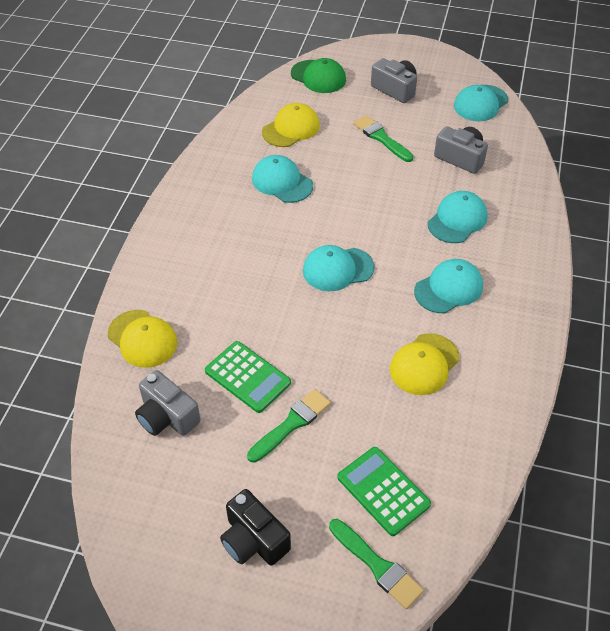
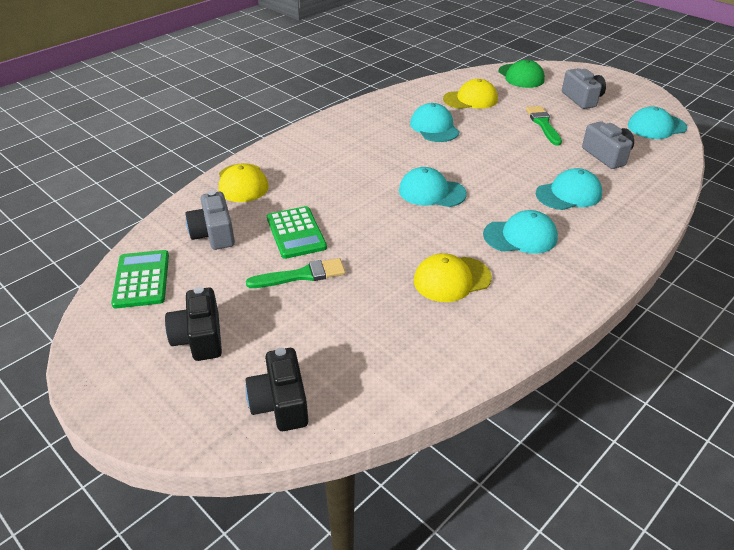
camera: 30 degrees right, 10 degrees down
green brush [329,519,424,609] -> black camera [245,348,309,431]
green calculator [337,447,431,536] -> green calculator moved to [111,250,169,308]

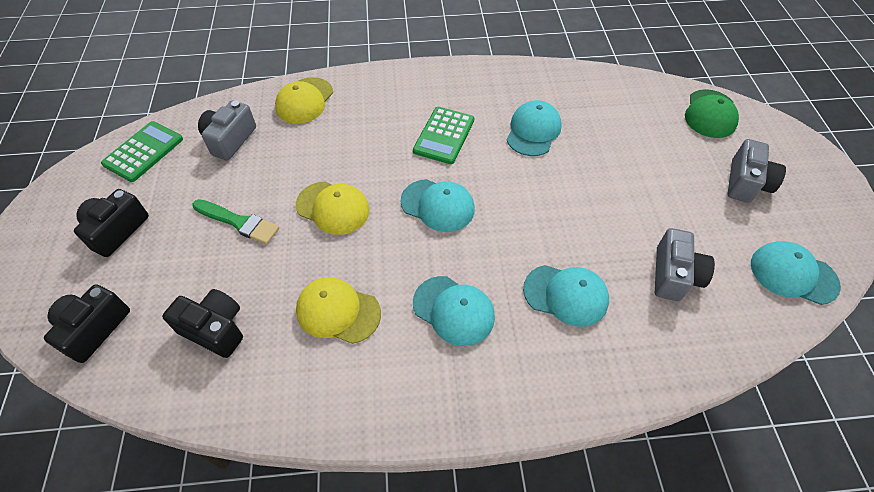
camera: 40 degrees right, 15 degrees up
green calculator [267,206,327,259] -> green calculator moved to [413,107,474,164]
turquoise cap [399,167,467,207] -> turquoise cap turned 150 degrees clockwise [400,179,475,232]
yellow cap [443,79,498,109] -> yellow cap moved to [296,181,370,235]
green brush [526,106,562,146] -> none
none -> black camera [162,289,243,358]

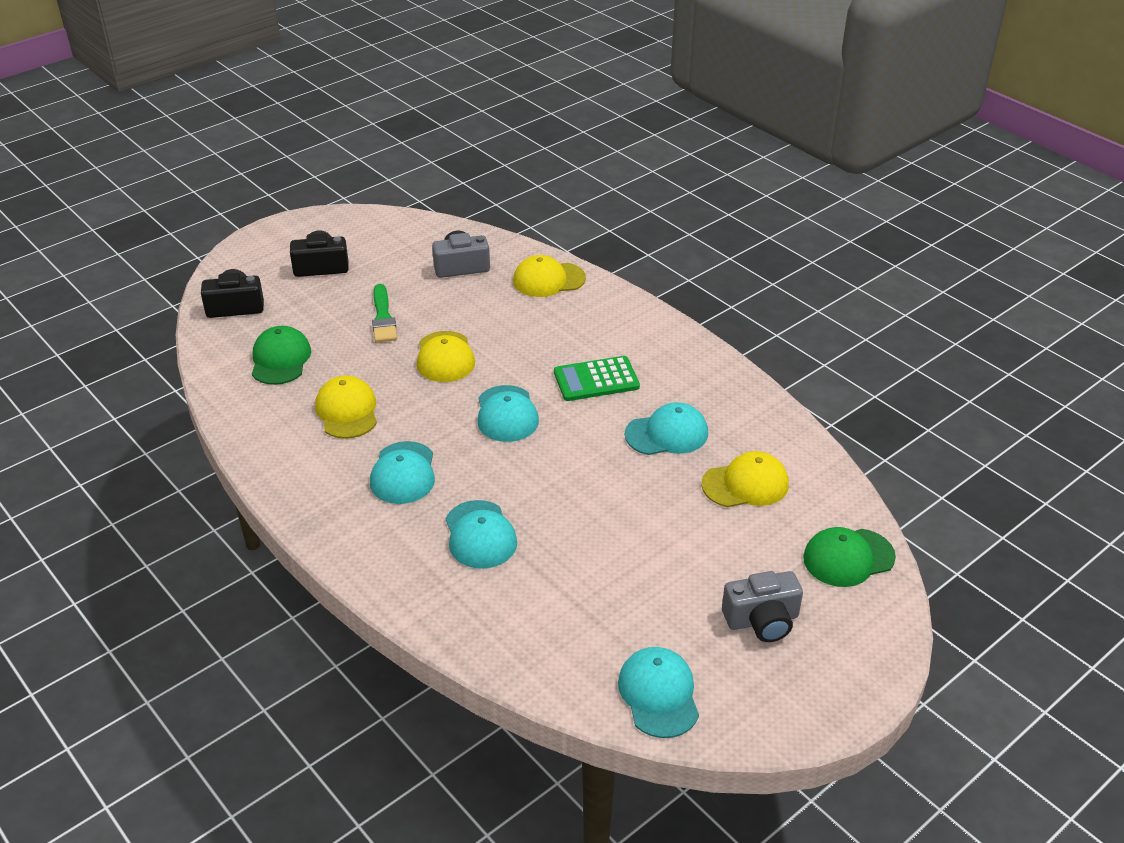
camera: 55 degrees right, 15 degrees down
green calculator [101,121,183,182] -> none
black camera [162,289,243,358] -> green cap [252,326,311,385]
grey camera [655,228,715,301] -> none
none -> yellow cap [701,451,789,507]

